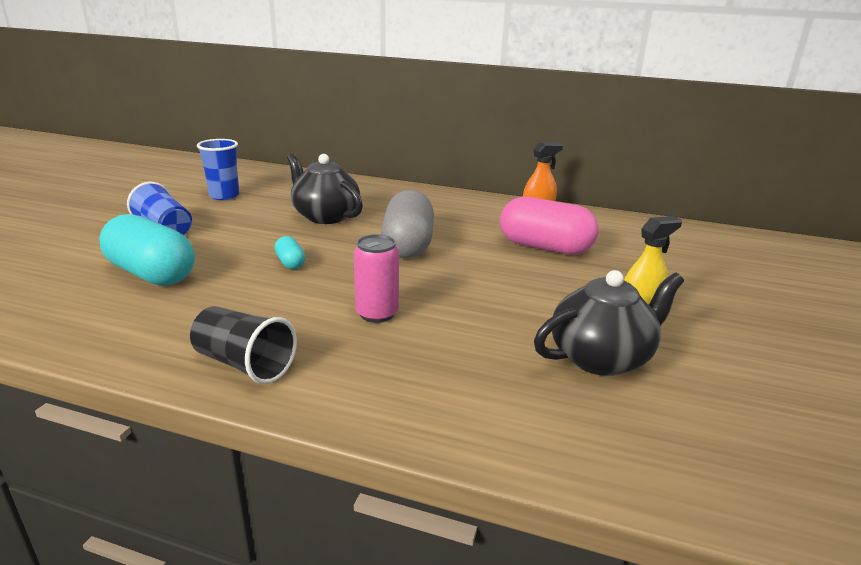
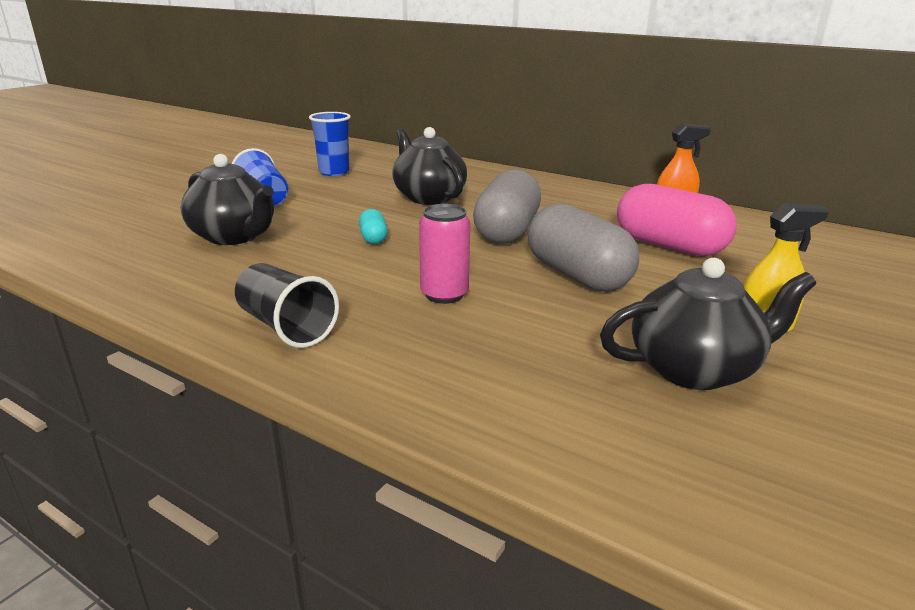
camera: 15 degrees right, 0 degrees up
turquoise capsule [99,214,195,286] -> black teapot [181,154,274,245]
none -> grey capsule [528,204,639,291]

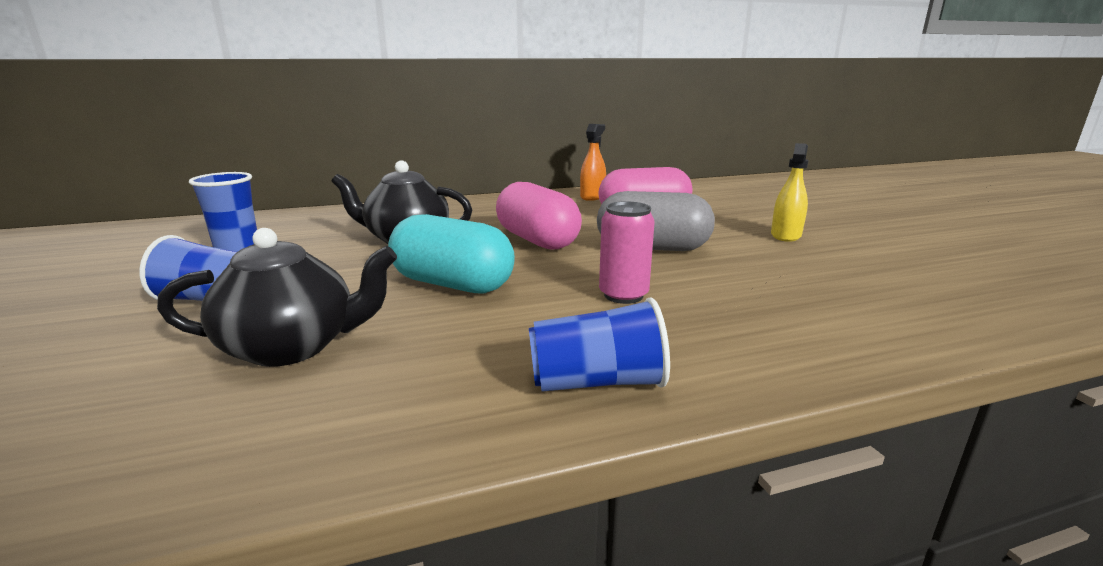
camera: 50 degrees left, 5 degrees down
black cup [235,263,339,348] -> blue cup [529,298,670,392]
turquoise capsule [359,209,388,244] -> turquoise capsule [388,214,515,294], size x2.21
grey capsule [473,169,541,244] -> pink capsule [496,182,582,250]
black teapot [600,258,816,390] -> none

